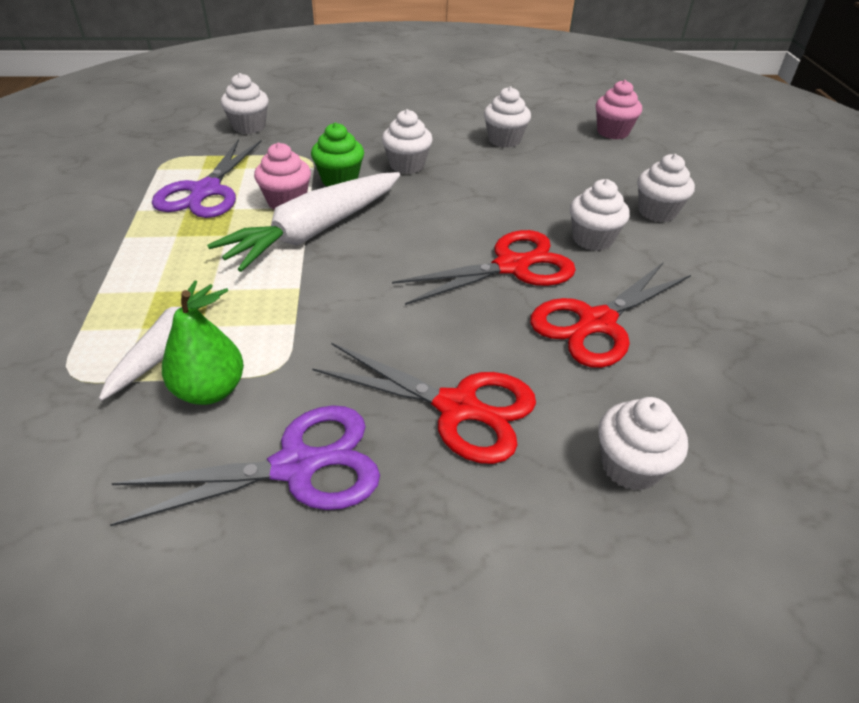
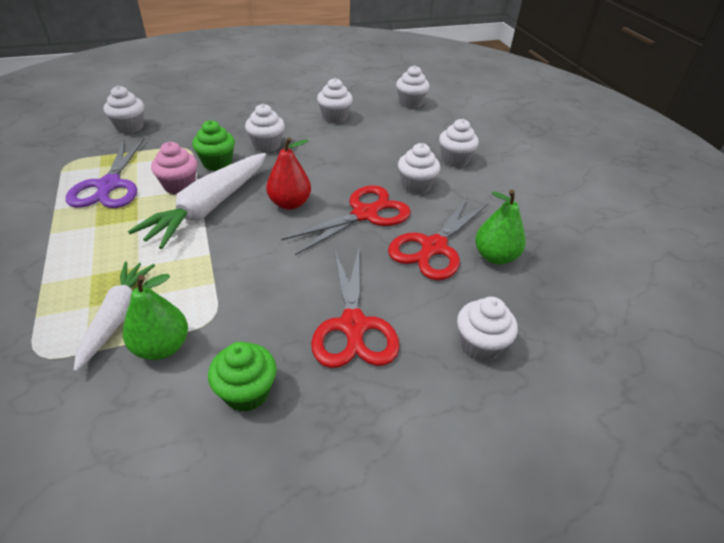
camera: 15 degrees left, 0 degrees up
purple scissors [110,405,380,526] -> green cupcake [208,342,277,412]
red scissors [312,343,536,464] -> red scissors turned 75 degrees clockwise [311,248,399,368]
pink cupcake [596,80,642,140] -> white cupcake [396,65,430,109]
none -> red pear [266,137,311,210]
none -> green pear [475,190,526,264]

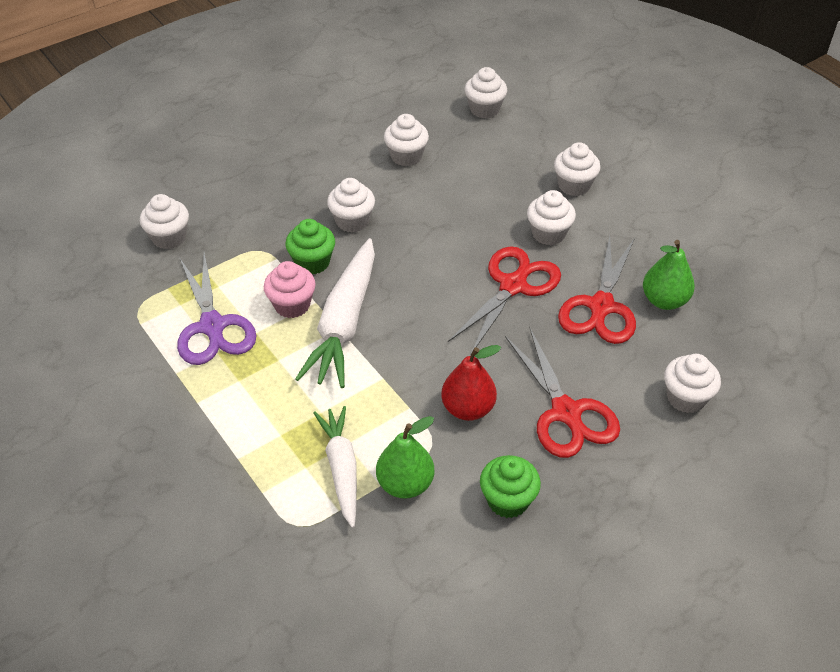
camera: 15 degrees left, 5 degrees up
red pear [266,137,311,210] -> red pear moved to [441,345,501,421]

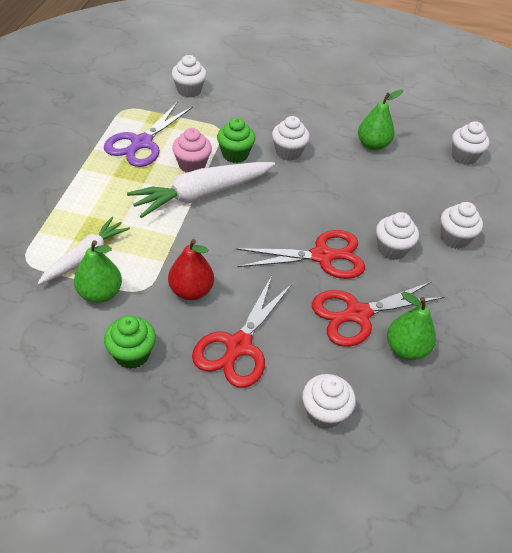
camera: 45 degrees right, 0 degrees up
white cupcake [384,114,429,167] -> green pear [358,89,403,151]

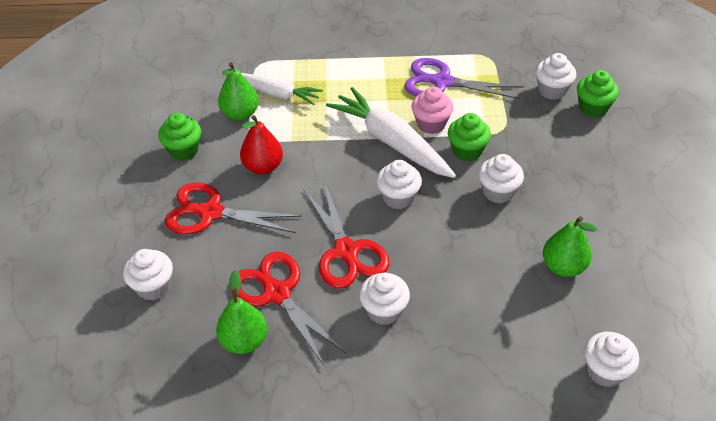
camera: 80 degrees right, 0 degrees up
white cupcake [441,202,483,249] -> white cupcake moved to [376,160,422,209]
none -> green cupcake [577,70,619,117]

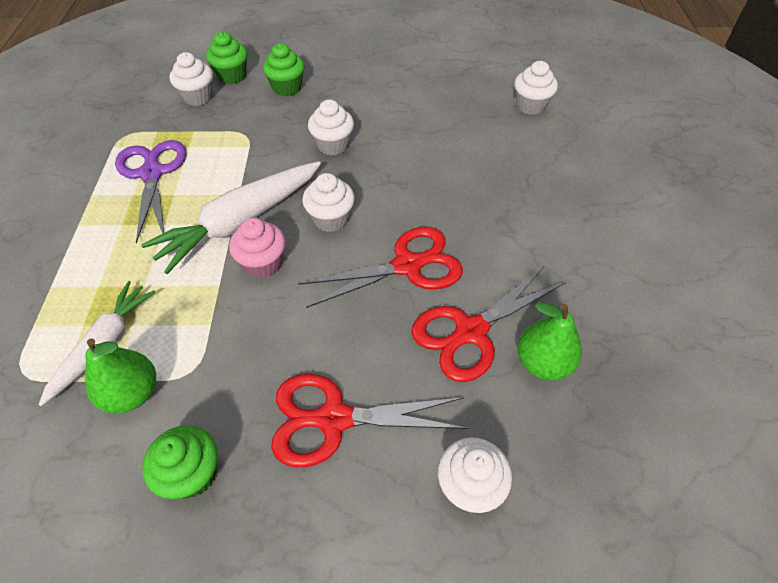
camera: 90 degrees left, 5 degrees up
red scissors [165,182,302,234] -> red scissors turned 75 degrees clockwise [271,374,468,467]
red pear [240,115,283,174] -> none
white cupcake [359,273,410,325] -> none
purple scissors [404,58,524,99] -> purple scissors turned 150 degrees clockwise [115,140,187,244]
pink cupcake [412,87,453,134] -> pink cupcake moved to [229,218,286,278]
green cupcake [448,113,491,161] -> green cupcake moved to [263,43,305,96]
green pear [543,216,598,277] -> none

